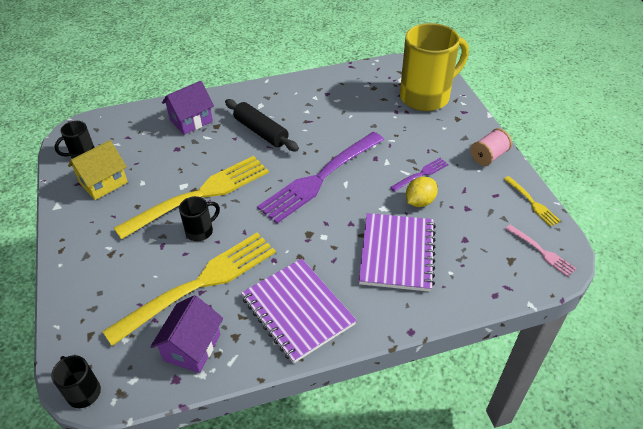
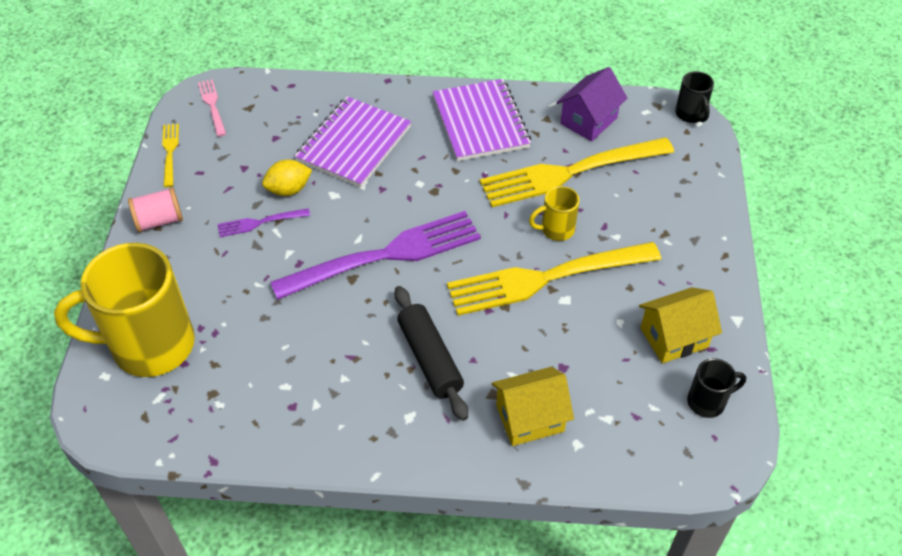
camera: 160 degrees left, 5 degrees up
purple house [162,81,214,135] -> yellow house [492,367,574,446]
black mug [179,196,220,241] -> yellow mug [529,186,579,241]

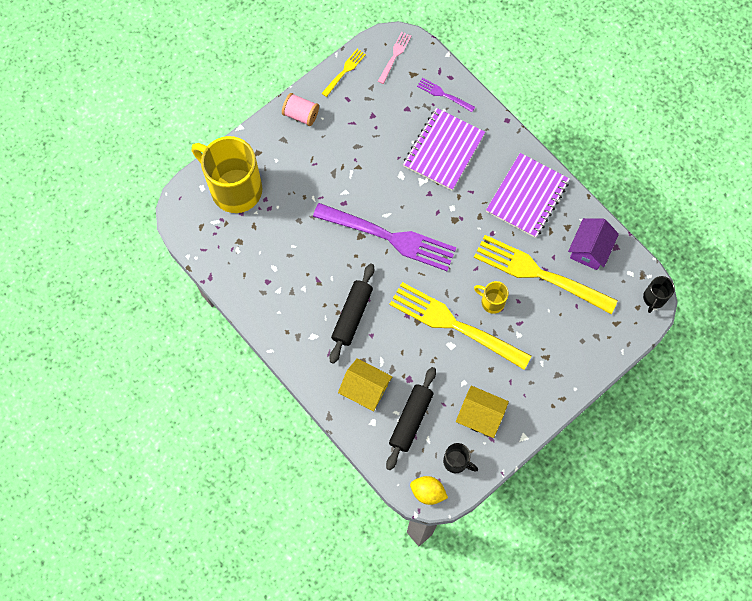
camera: 45 degrees right, 20 degrees up
purple fork [218,208,310,237] -> purple fork moved to [417,78,475,112]
yellow lemon [262,160,312,196] -> yellow lemon moved to [410,476,448,505]
purple notebook [295,96,411,188] -> purple notebook turned 45 degrees counterclockwise [403,108,485,191]
purple house [556,67,627,141] -> purple house turned 60 degrees counterclockwise [568,218,619,270]
none -> black rolling pin [386,367,436,470]

